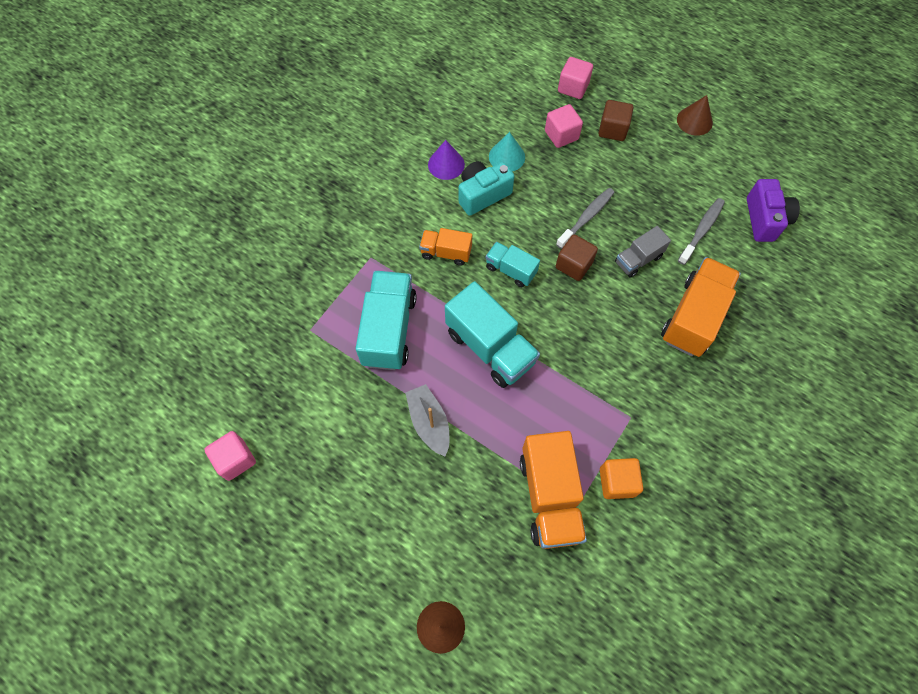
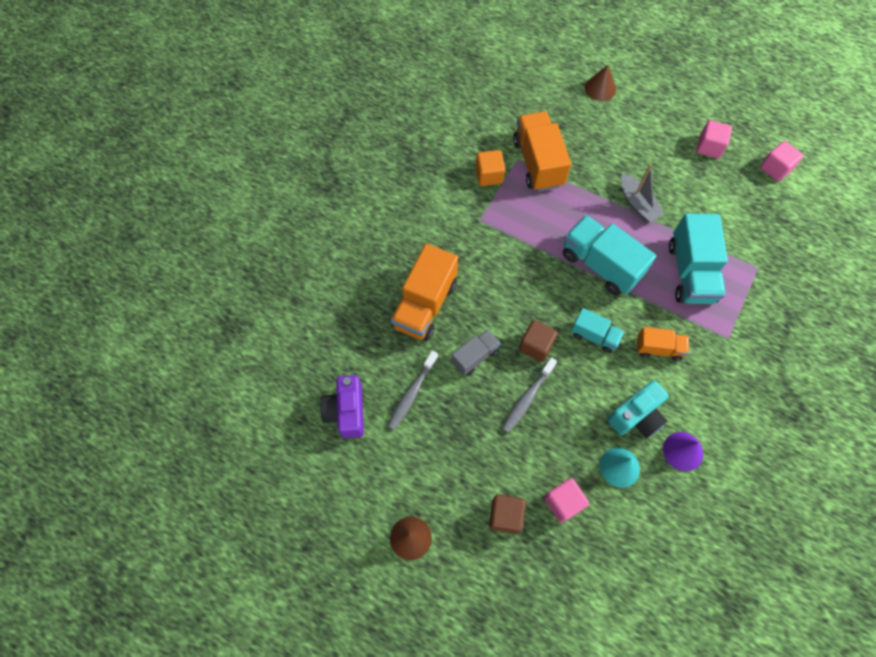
camera: 175 degrees right, 0 degrees up
pink cube [558,57,593,99] -> pink cube moved to [696,120,732,158]

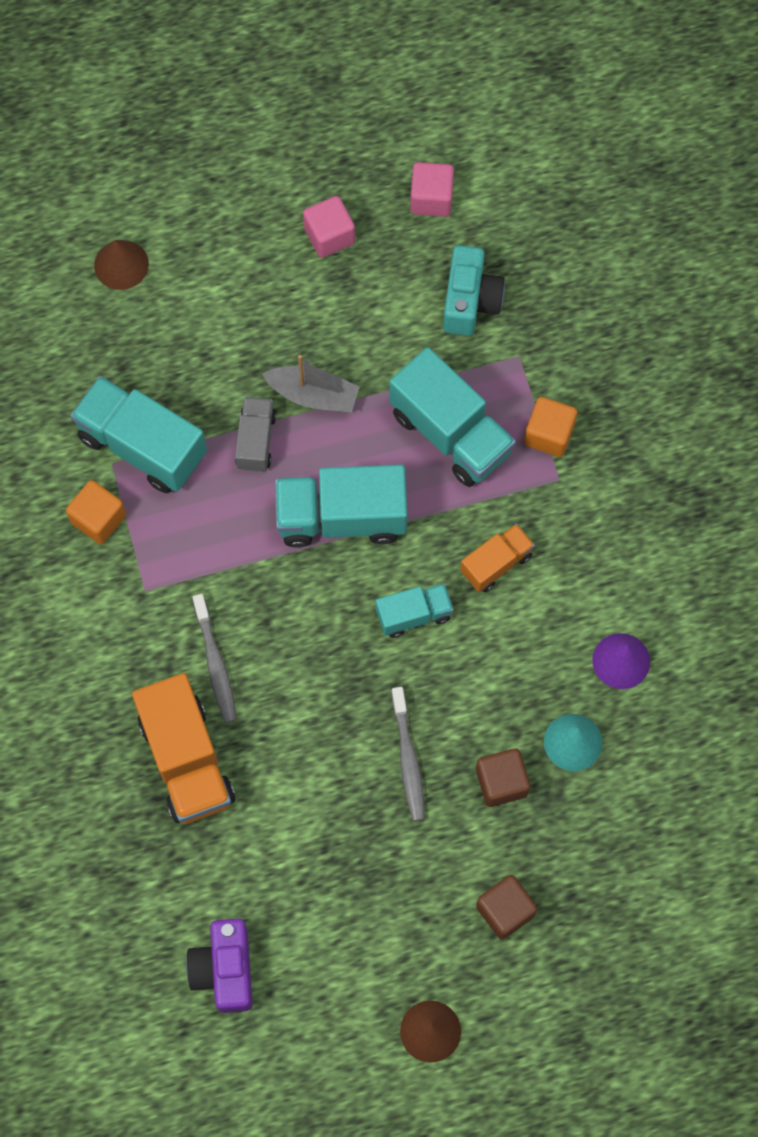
camera: 45 degrees left, 5 degrees up
purple camera [320,375,364,438] -> purple camera turned 45 degrees clockwise [186,918,253,1013]
grey toothbrush [388,350,438,430] -> grey toothbrush moved to [192,594,237,723]
grey truck [451,329,500,376] -> grey truck moved to [235,397,276,472]
orange truck [513,111,571,191] -> turquoise truck [70,376,207,493]
brown cube [519,320,558,362] -> brown cube moved to [476,749,530,807]
pink cube [544,478,589,523] -> none
turquoise camera [608,380,669,438] -> turquoise camera moved to [443,245,505,336]
none -> orange cube [524,397,577,457]

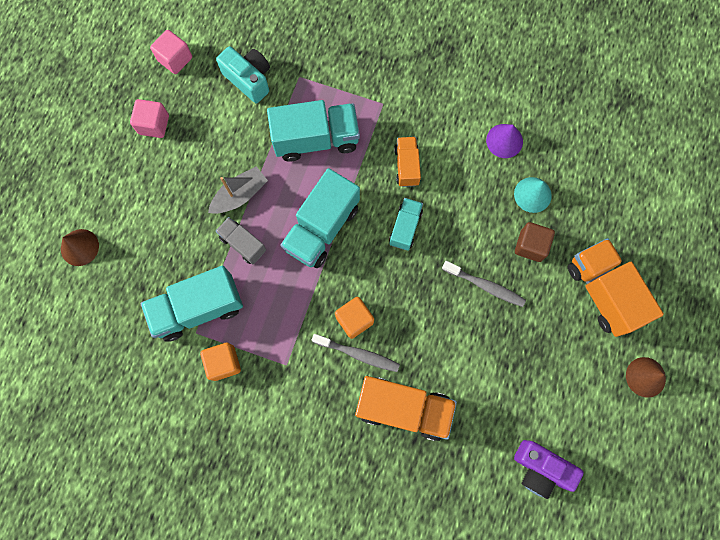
camera: 55 degrees left, 5 degrees up
brown cube [476,875,537,939] -> orange truck [568,238,664,337]
orange cube [524,397,577,457] -> orange cube moved to [335,297,374,339]

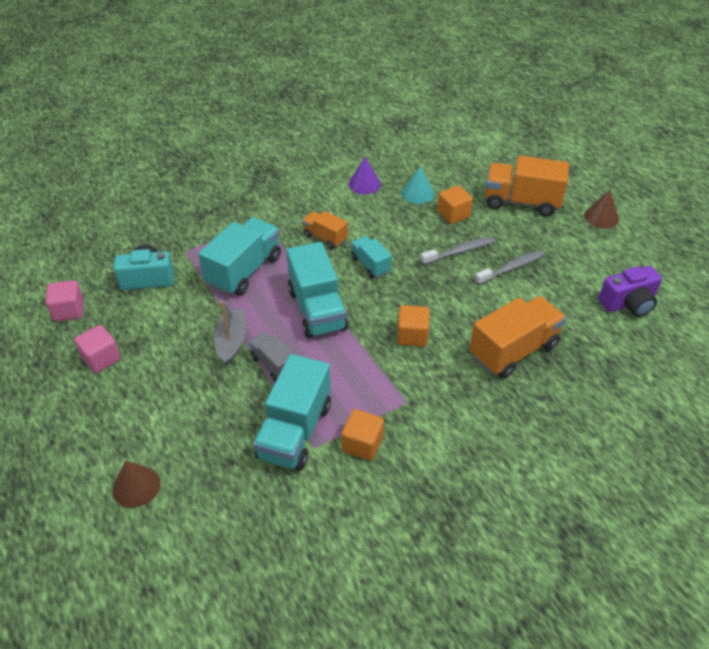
camera: 50 degrees left, 30 degrees down
grey truck [215,217,266,264] -> grey truck turned 60 degrees clockwise [249,332,295,382]
grey toothbrush [312,334,400,372] -> grey toothbrush moved to [475,250,545,285]
brown cube [515,222,555,262] -> orange cube [437,185,473,224]

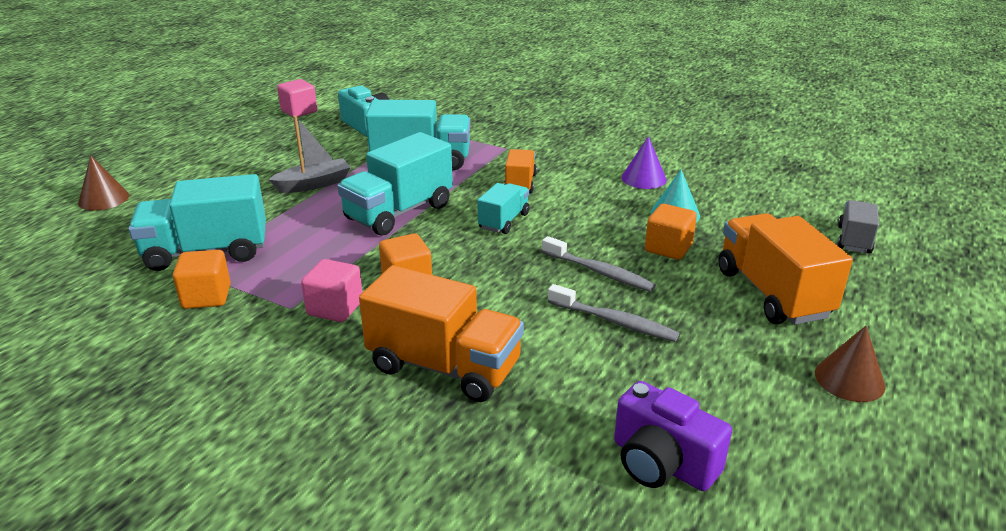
camera: 60 degrees right, 15 degrees down
pink cube [74,325,121,373] -> pink cube moved to [301,259,362,322]
grey truck [249,332,295,382] -> grey truck moved to [837,200,879,254]

